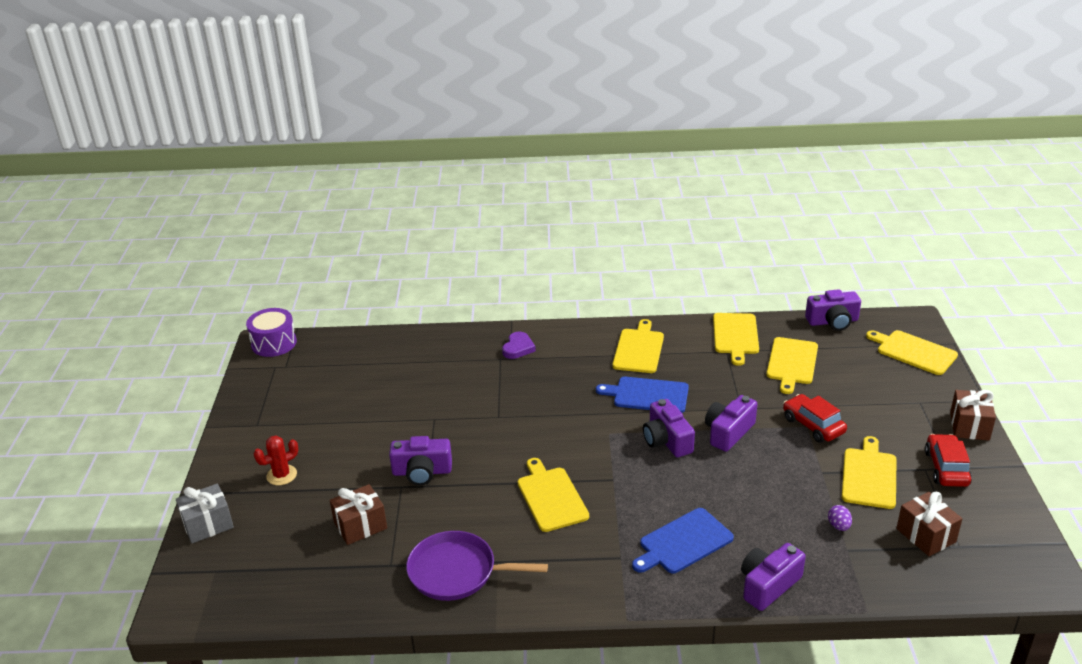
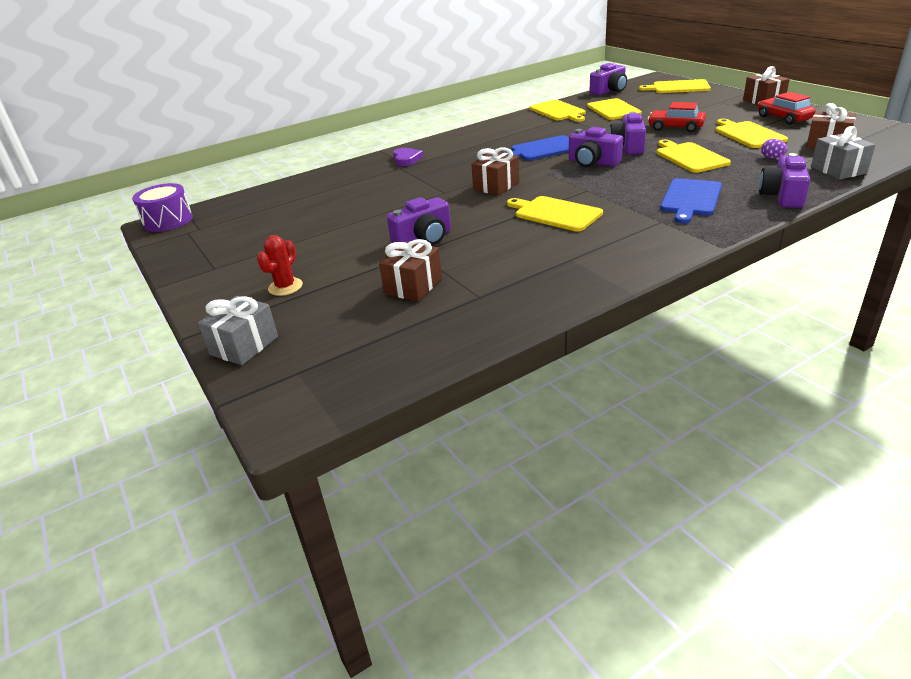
camera: 30 degrees left, 0 degrees up
purple pan [406,531,548,601] -> none
yellow cutting board [612,319,664,373] -> yellow cutting board moved to [656,140,731,173]
none -> brown gift [472,147,519,195]
none -> grey gift [811,126,875,180]

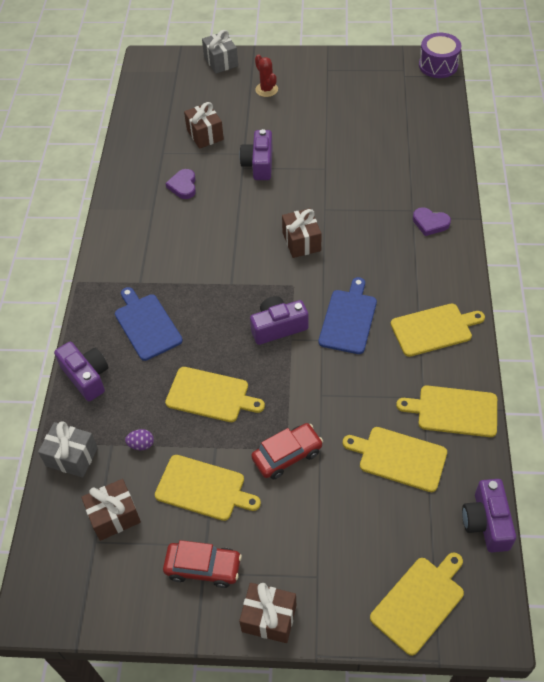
camera: 125 degrees right, 20 degrees up
yellow cutting board [507,196,603,232] -> yellow cutting board moved to [391,304,485,357]
purple camera [609,112,646,154] -> none
none -> purple heart [166,169,196,199]

